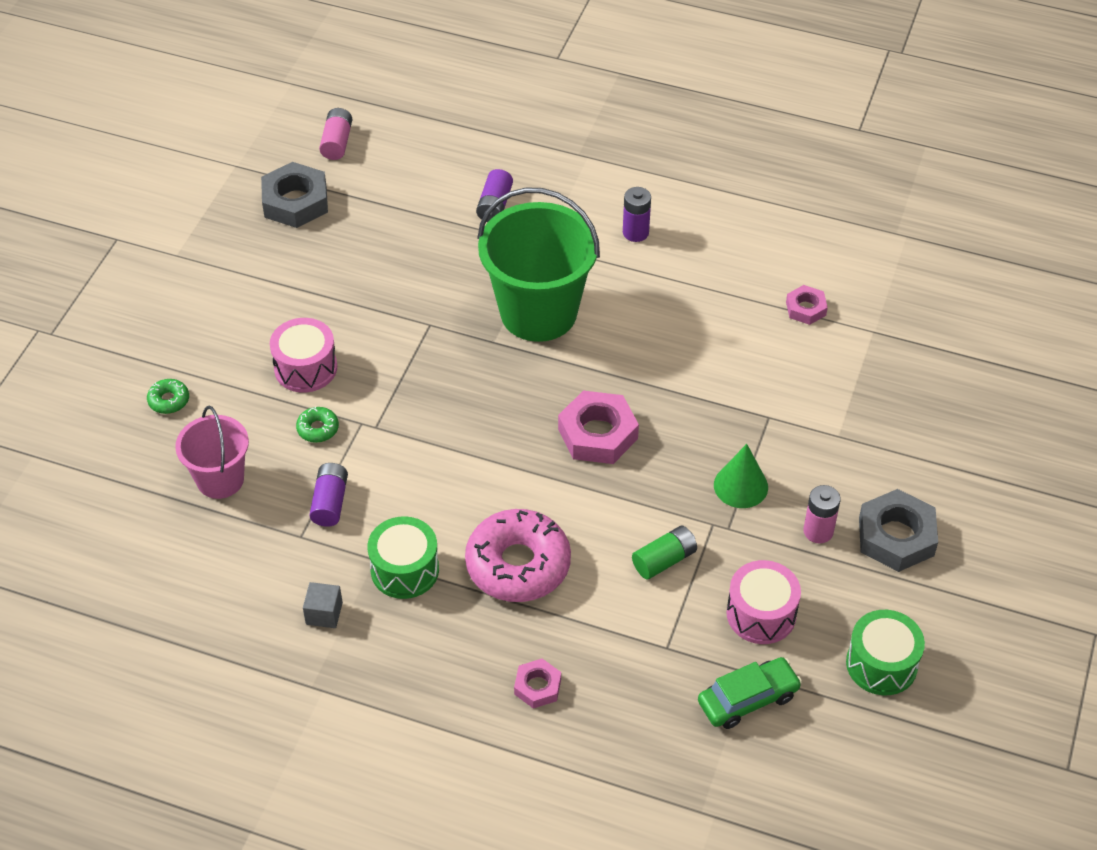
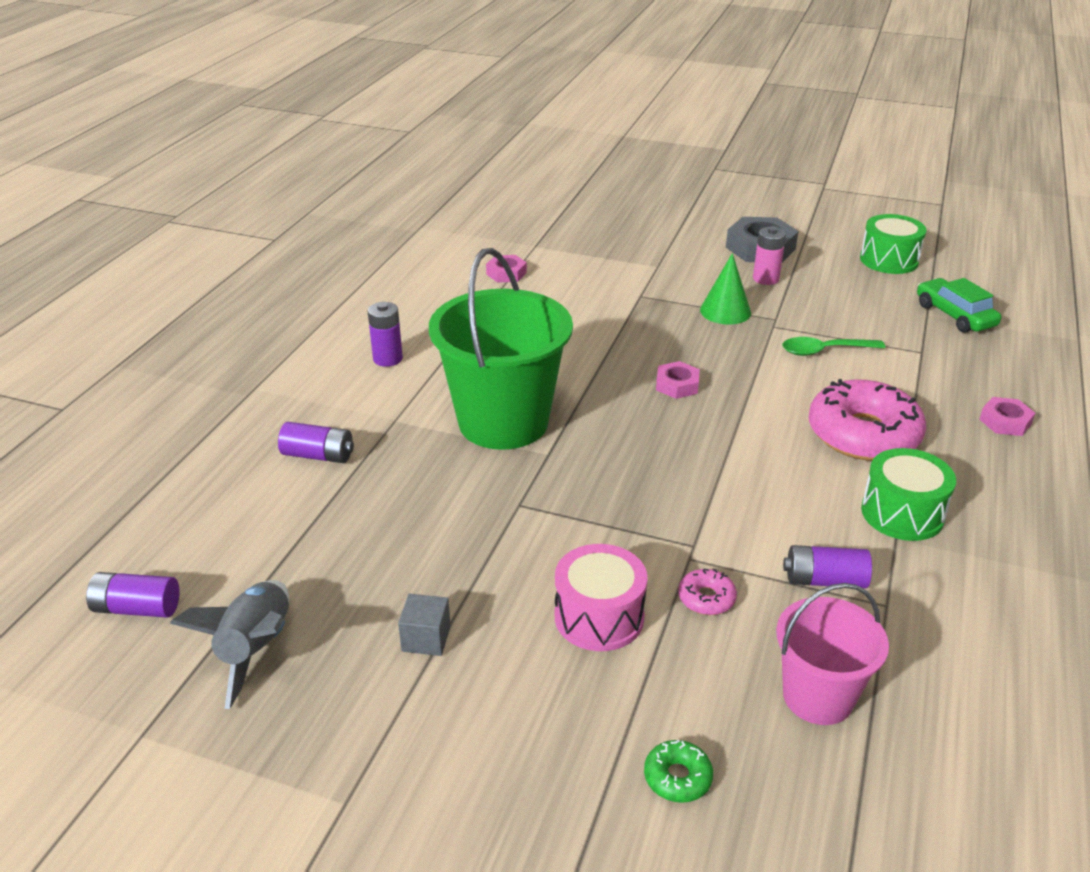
camera: 90 degrees left, 15 degrees down
grey nut [261,162,328,228] -> grey rocket [170,580,289,709]
green donut [296,407,339,443] -> pink donut [678,569,737,615]
grey cube [303,582,343,628] -> grey cube moved to [398,594,451,656]
pink battery [319,108,352,160] -> purple battery [86,572,179,618]
pink nut [558,391,639,464] -> pink nut [656,361,700,399], size x0.56
green battery [632,525,697,580] -> green spoon [782,337,885,356]
pink drum [726,560,801,644] -> none

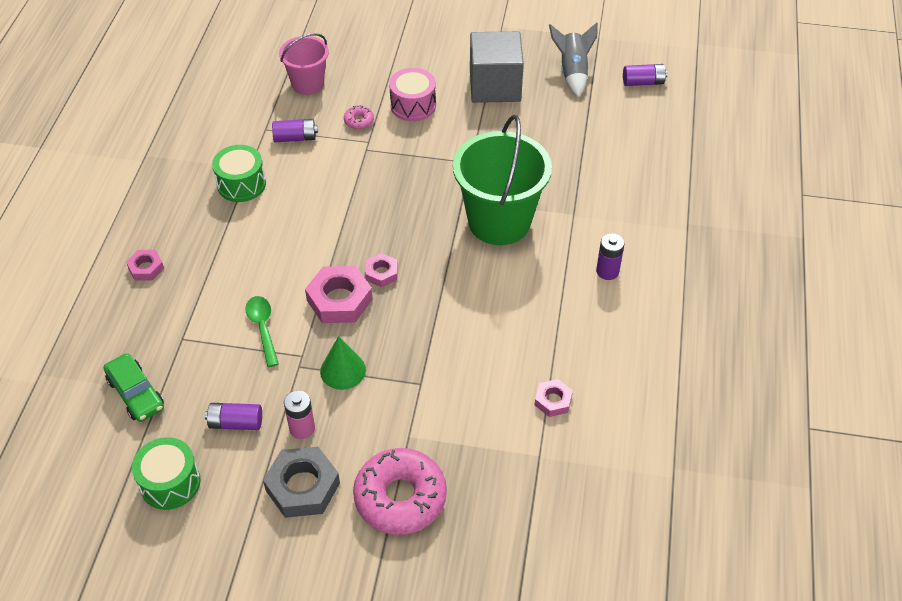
camera: 170 degrees right, 15 degrees up
purple battery [278,422,354,463] -> purple battery moved to [205,403,262,430]
grey cube [398,594,451,656] -> grey cube [470,31,524,103], size x2.44
green donut [644,740,713,803] -> none
green spoon [782,337,885,356] -> green spoon turned 90 degrees counterclockwise [245,296,279,367]
pink donut [808,379,926,461] -> pink donut moved to [353,448,447,535]
none -> pink nut [305,266,373,323]

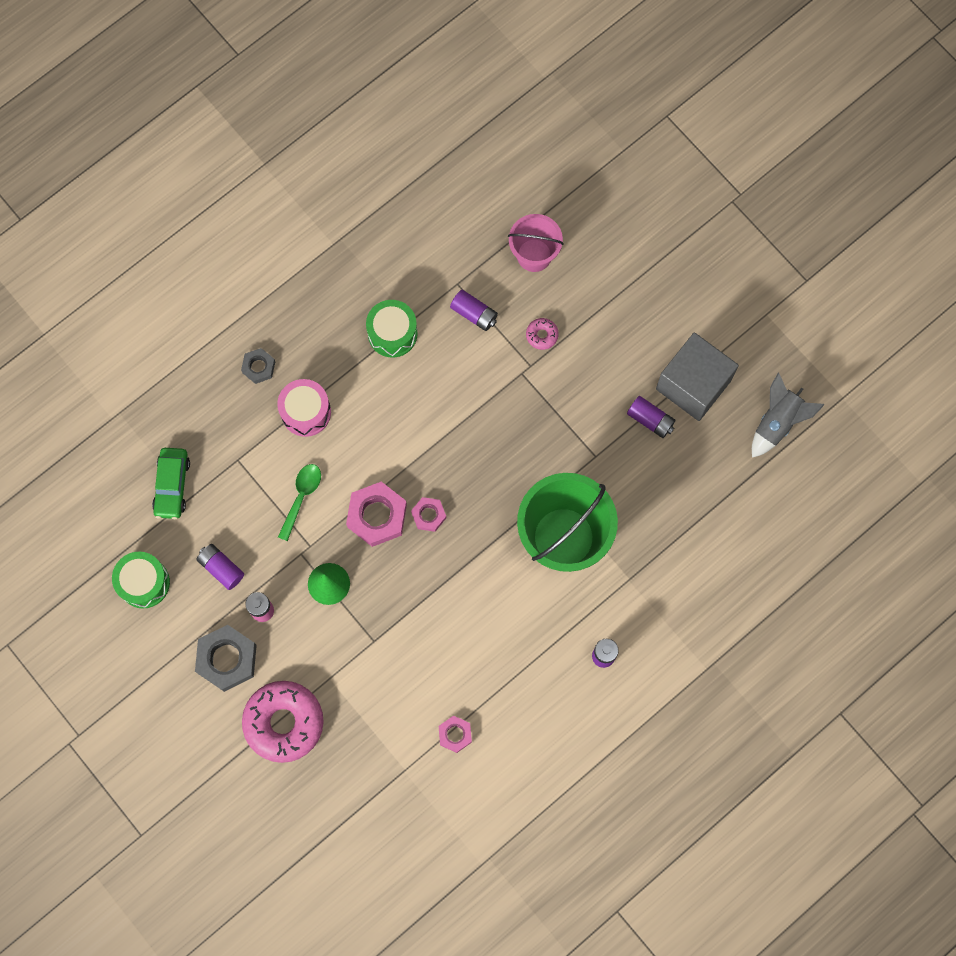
camera: 40 degrees right, 25 degrees up
pink nut [126,250,164,280] -> grey nut [241,348,275,384]
pink drum [389,68,436,121] -> pink drum moved to [277,379,331,437]
purple battery [623,64,667,86] -> purple battery moved to [627,396,676,438]

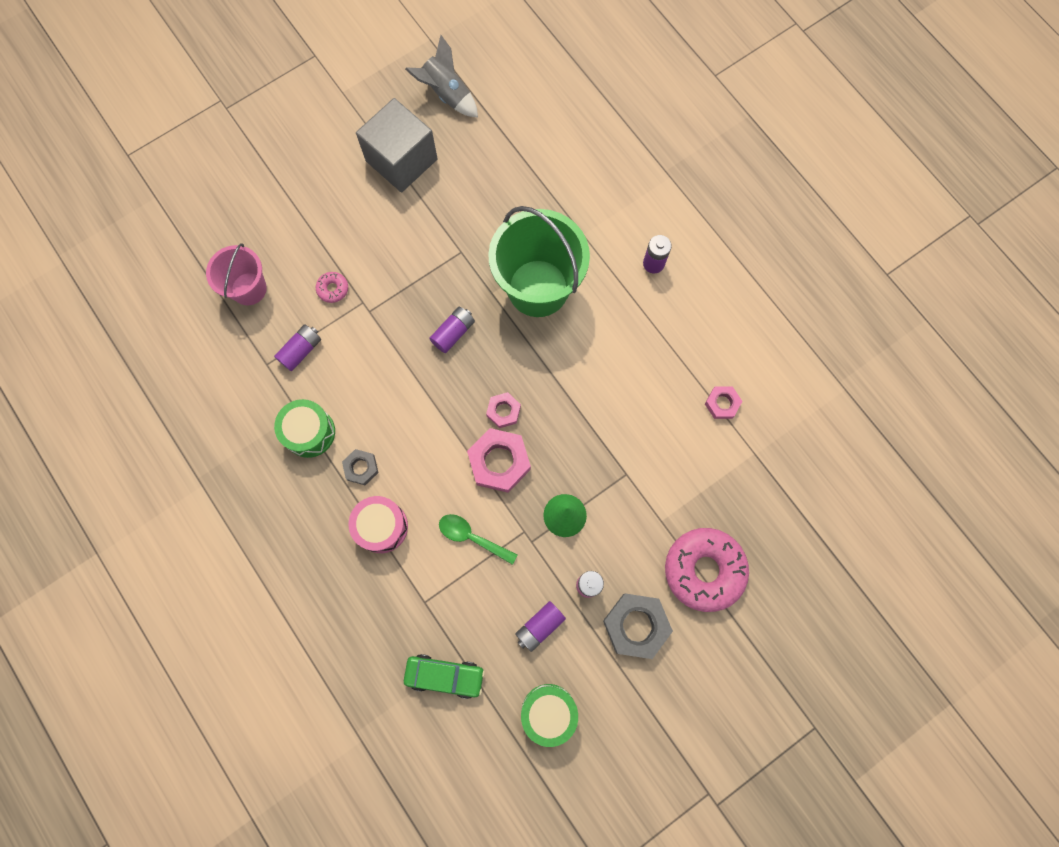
camera: 85 degrees left, 0 degrees up
grey nut [241,348,275,384] -> grey nut moved to [342,449,378,485]
purple battery [627,396,676,438] -> purple battery moved to [429,307,475,353]

